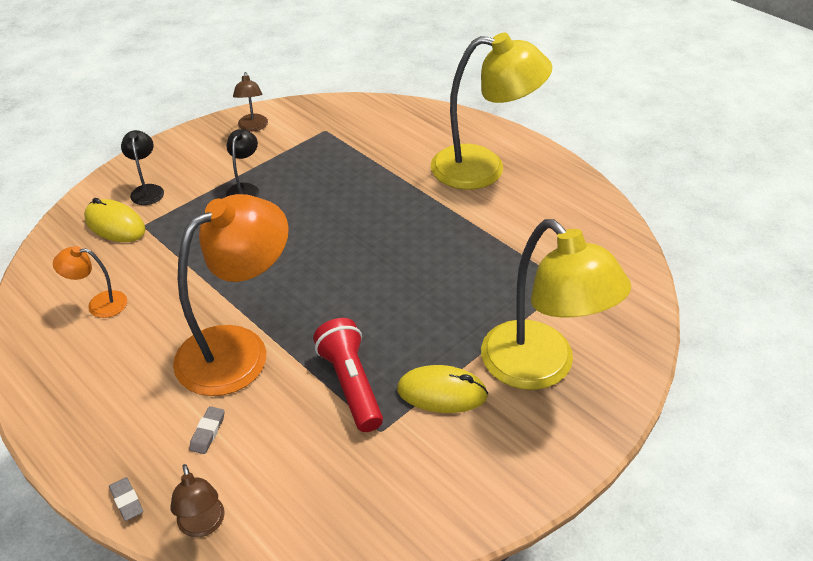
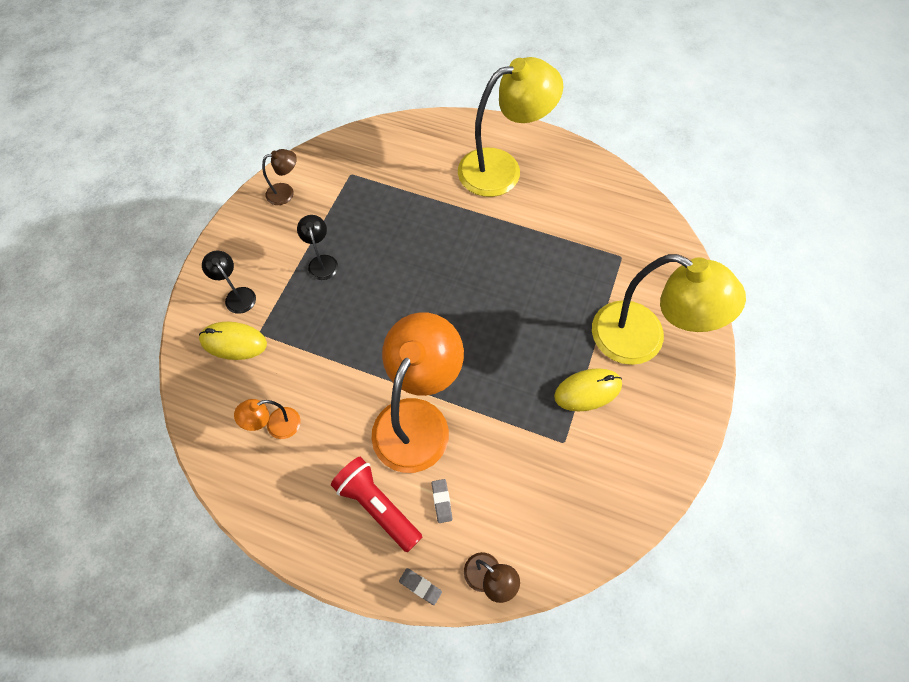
camera: 25 degrees left, 20 degrees up
brown lamp [233,72,268,131] -> brown lamp turned 75 degrees counterclockwise [262,149,297,205]
red flashlight [313,318,383,432] -> red flashlight moved to [331,457,422,553]

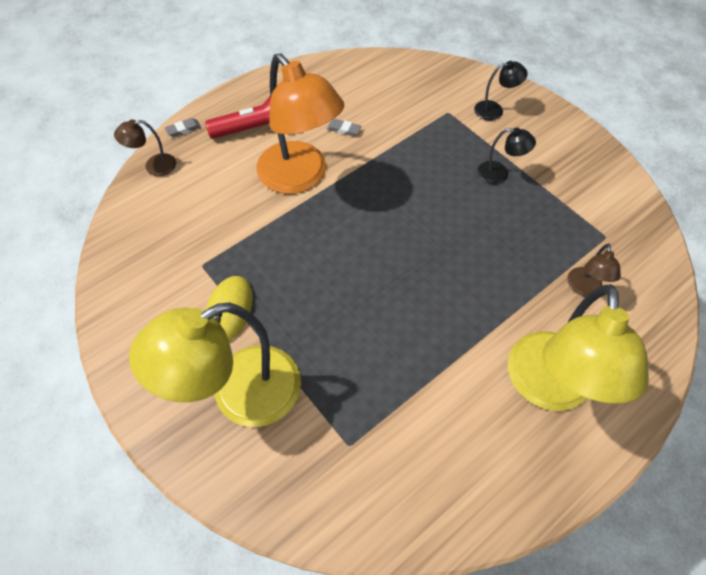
camera: 120 degrees right, 5 degrees down
yellow mouse [199,322,267,360] -> none
orange lamp [234,399,301,439] -> none
brown lamp [262,149,297,205] -> brown lamp moved to [567,243,621,296]
grey eraser [432,479,453,523] -> grey eraser moved to [327,119,361,136]

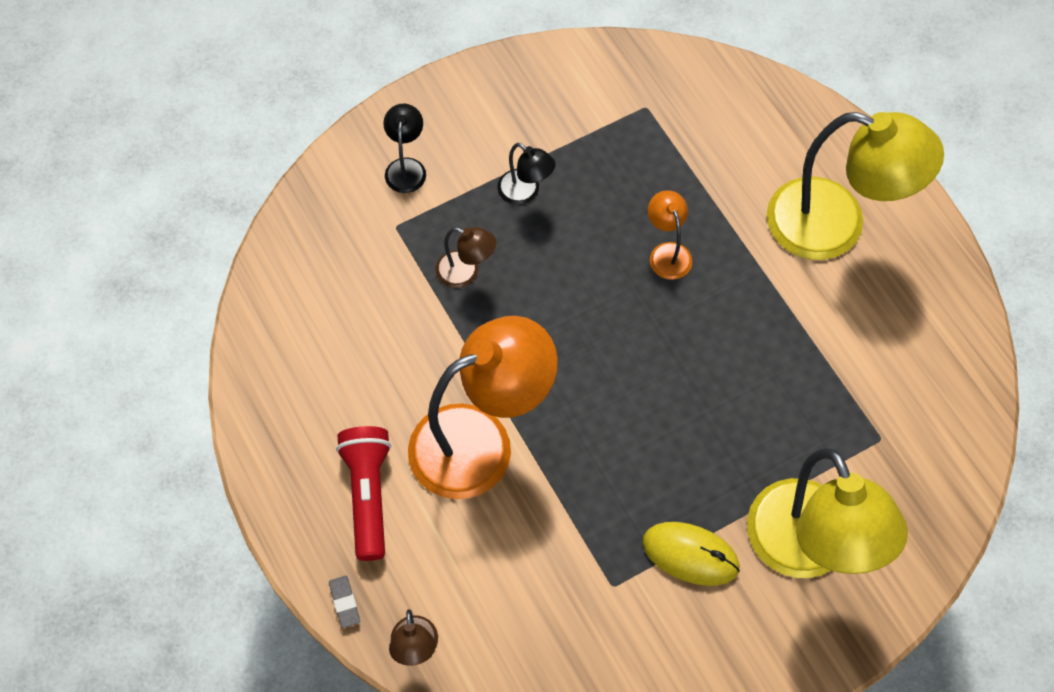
camera: 80 degrees left, 5 degrees up
grey eraser [327,119,361,136] -> none
black lamp [478,128,536,184] -> black lamp turned 105 degrees clockwise [497,143,555,205]
brown lamp [567,243,621,296] -> brown lamp moved to [436,227,496,288]
none -> orange lamp [648,190,692,280]

